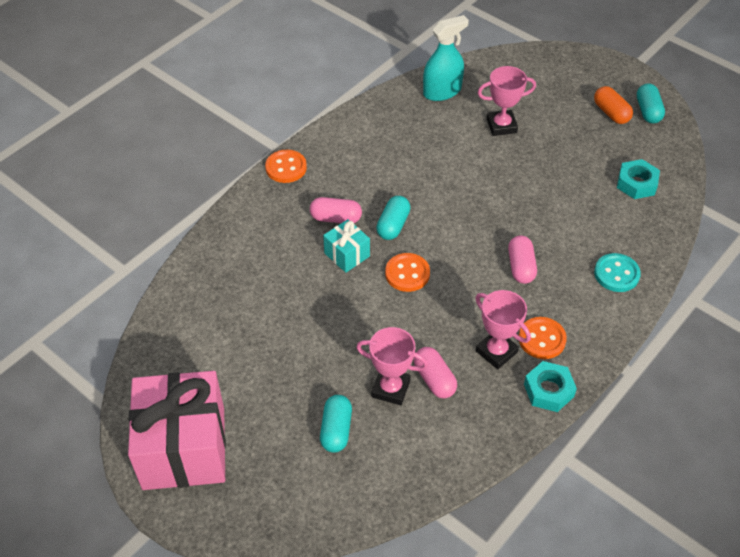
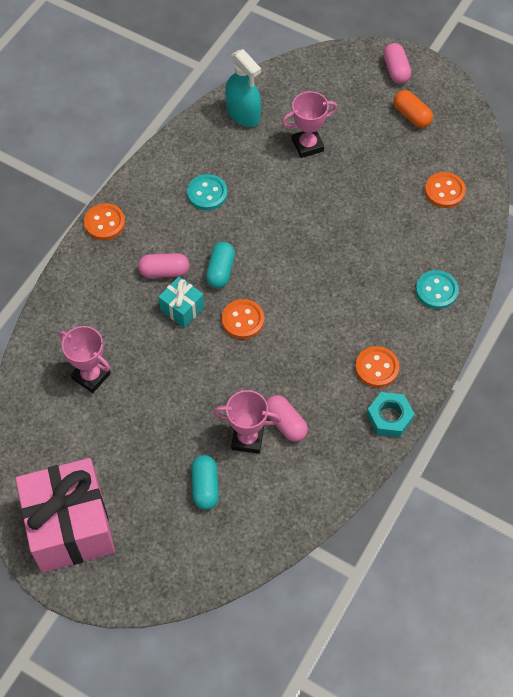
camera: 10 degrees left, 10 degrees up
turquoise spray bottle [423,15,469,101] -> turquoise spray bottle turned 90 degrees clockwise [225,49,261,127]
pink trophy [475,290,531,369] -> pink trophy moved to [59,326,111,393]
pink capsule [508,235,537,284] -> pink capsule moved to [384,43,411,84]
turquoise nut [617,159,660,199] -> orange button [425,172,466,208]
turquoise capsule [637,83,665,123] -> none
none -> turquoise button [187,174,227,210]

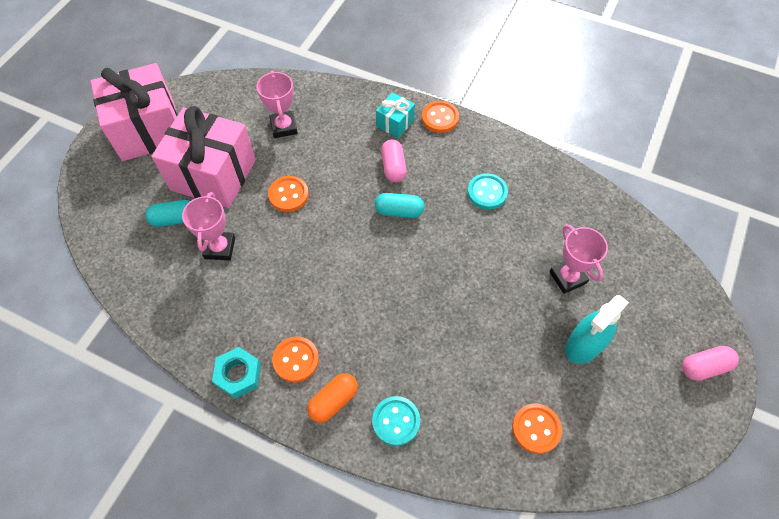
camera: 85 degrees right, 0 degrees up
pink trophy [59,326,111,393] -> pink trophy turned 45 degrees counterclockwise [256,71,298,138]
turquoise gift [158,276,204,328] -> turquoise gift moved to [376,92,415,138]
orange button [222,299,264,339] -> orange button moved to [268,176,309,212]
turquoise spray bottle [225,49,261,127] -> turquoise spray bottle moved to [565,295,629,364]
pink capsule [266,395,308,442] -> none
orange capsule [394,90,433,128] -> orange capsule moved to [307,373,358,423]
none -> pink gift [151,106,256,208]

